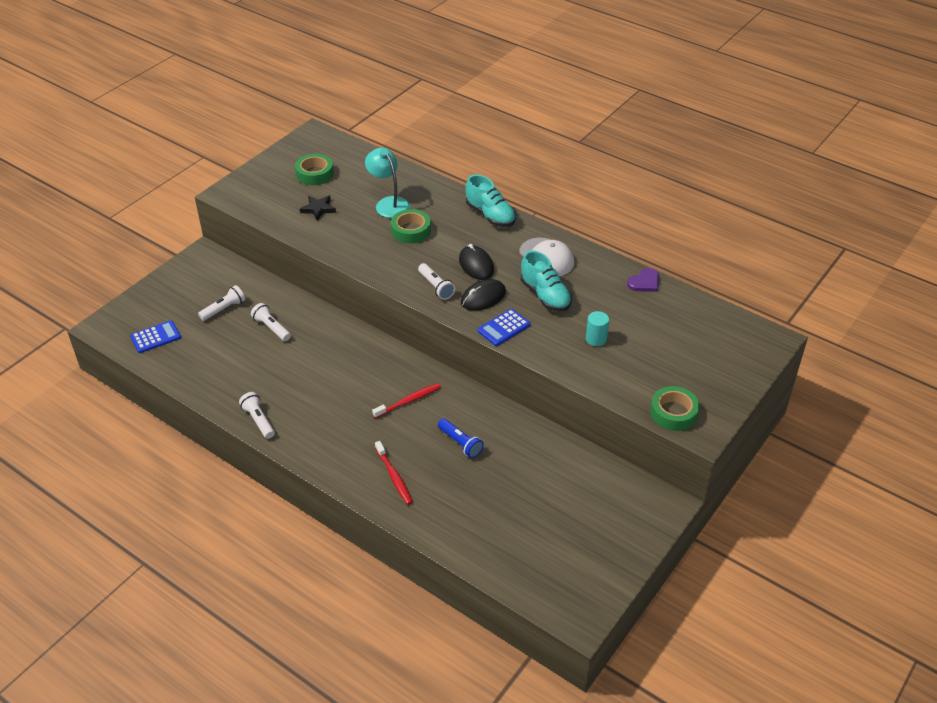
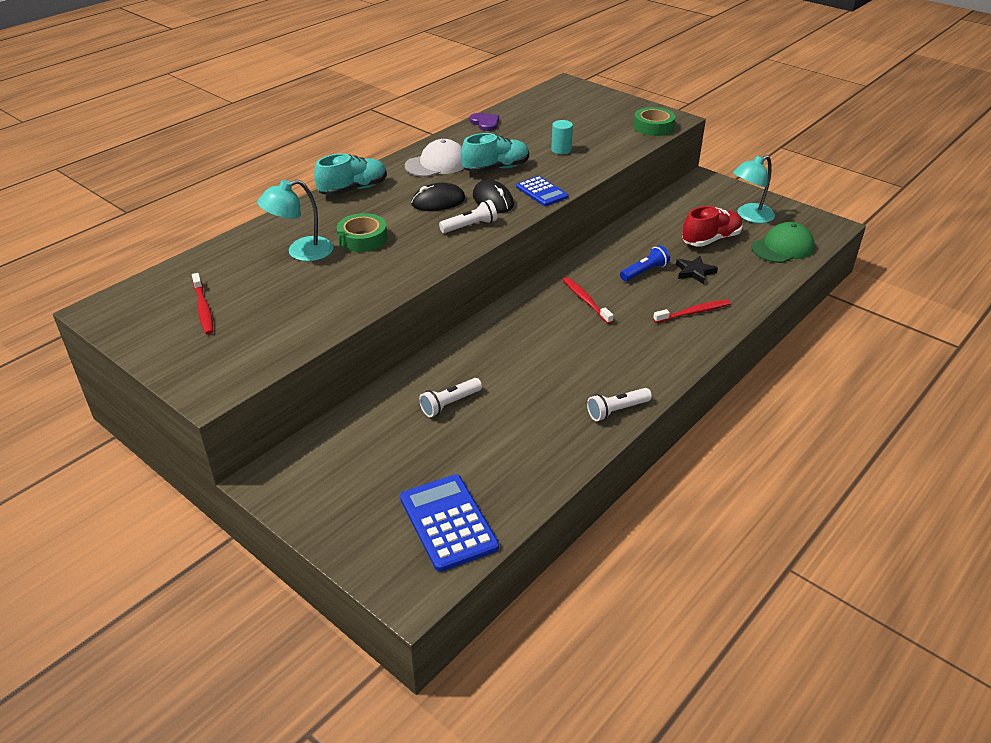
camera: 85 degrees left, 5 degrees down
blue calculator [130,320,181,353] -> blue calculator [400,474,499,572], size x1.55
white flashlight [198,285,245,321] -> none
green tape [295,154,334,185] -> red toothbrush [192,273,213,335]
black star [300,196,336,221] -> black star moved to [676,256,718,284]
none -> red shoe [682,206,743,247]
none -> turquoise lamp [733,155,775,223]
none -> green cap [751,222,815,263]

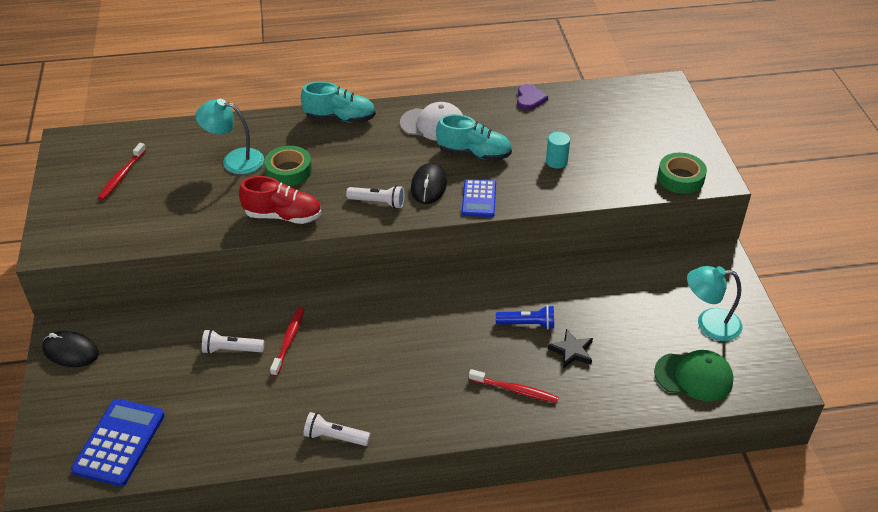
camera: 40 degrees right, 5 degrees up
black mouse [411,183,465,211] -> black mouse moved to [42,331,99,367]
red toothbrush [563,277,614,324] -> red toothbrush moved to [270,308,304,377]
red shoe [682,206,743,247] -> red shoe moved to [239,176,321,224]

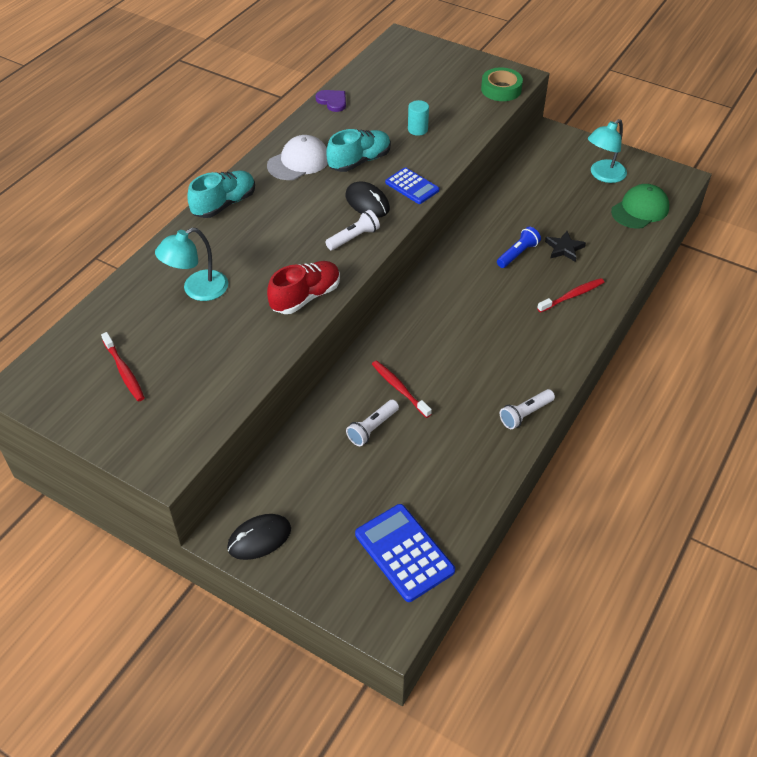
camera: 50 degrees left, 5 degrees up
green tape [264,146,312,186] -> none

